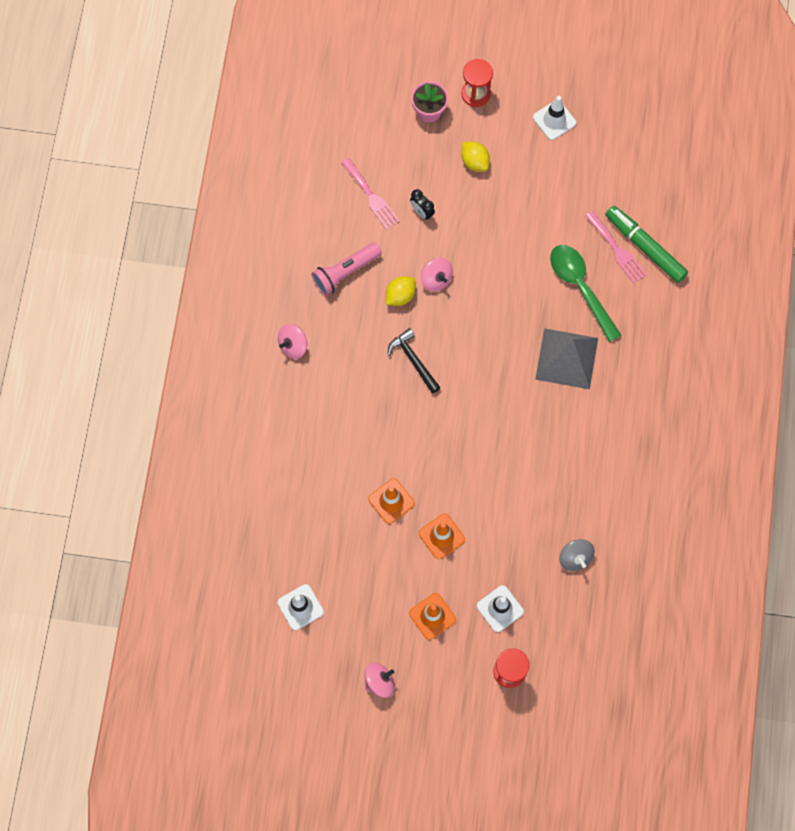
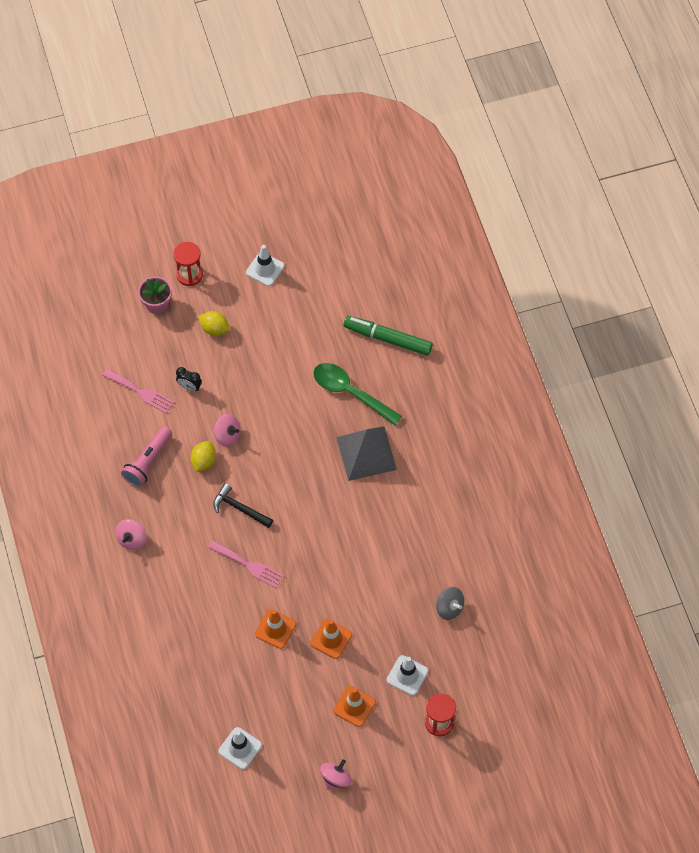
camera: 25 degrees left, 10 degrees down
pink fork [585,211,647,284] -> pink fork moved to [208,541,284,588]

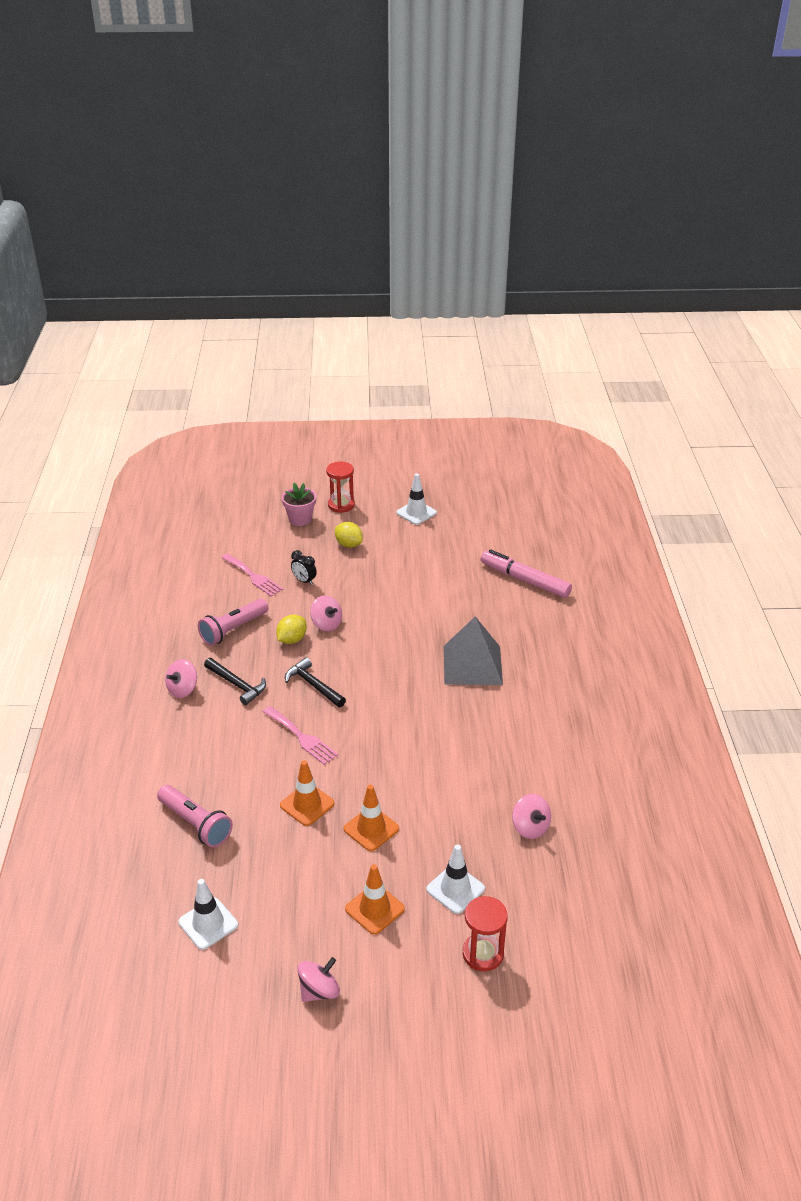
camera: 15 degrees right, 25 degrees down
green spoon [314,363,402,425] -> none
green marker [343,316,433,356] -> pink marker [481,549,572,598]
grey spinning top [436,587,464,620] -> pink spinning top [512,794,551,839]
none -> pink flashlight [157,785,233,848]
none -> black hammer [204,658,266,705]

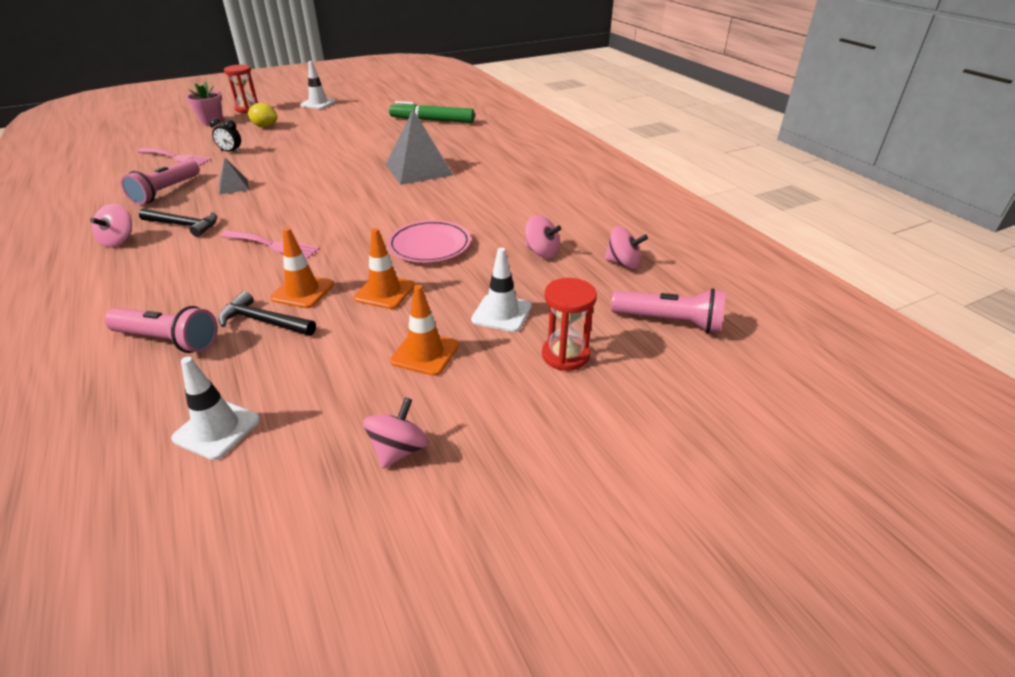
camera: 25 degrees left, 0 degrees up
yellow lemon [276,615,307,644] -> grey pyramid [219,158,249,194]
black hammer [285,657,346,707] -> black hammer moved to [219,291,316,336]
pink spinning top [310,595,342,631] -> pink spinning top moved to [605,226,648,269]
pink marker [481,549,572,598] -> green marker [389,101,475,123]
none -> pink plate [388,220,471,263]
none -> pink flashlight [611,288,726,333]

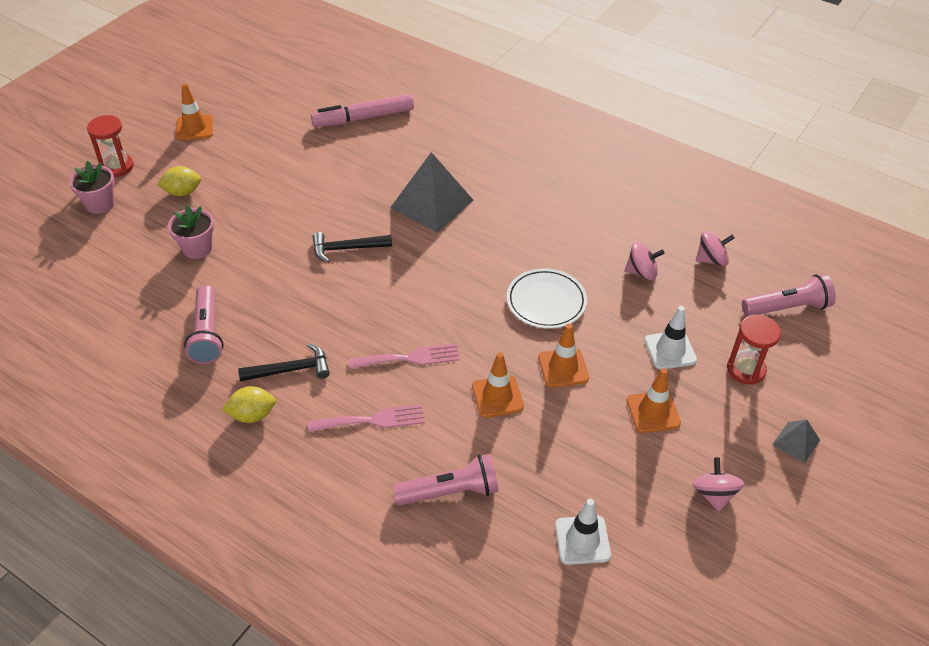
camera: 30 degrees left, 10 degrees up
pink spinning top [90,204,132,247] -> yellow lemon [222,386,276,423]
pink fork [137,148,211,166] -> pink fork moved to [308,405,425,432]
black clock [210,118,241,153] -> pink flower pot [168,205,214,259]
grey pyramid [219,158,249,194] -> grey pyramid moved to [772,419,820,463]
black hammer [219,291,316,336] -> black hammer moved to [313,232,392,263]
white traffic cone [300,61,336,109] -> orange traffic cone [176,83,213,140]
pink plate [388,220,471,263] -> white plate [507,268,587,329]
green marker [389,101,475,123] -> pink marker [311,94,414,127]

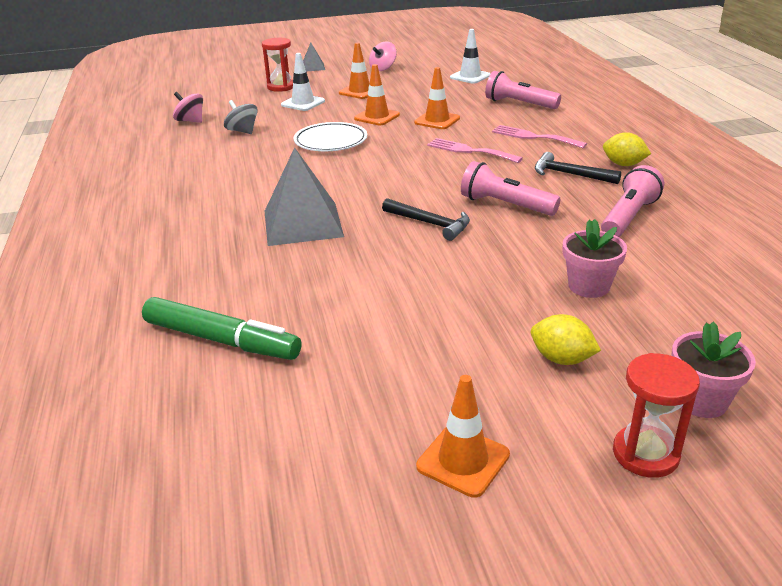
camera: 135 degrees left, 15 degrees down
pink marker [311,94,414,127] -> green marker [142,297,302,360]
pink spinning top [625,242,664,280] -> grey spinning top [224,100,258,134]
pink flashlight [742,274,836,316] -> pink flashlight moved to [461,161,561,216]

